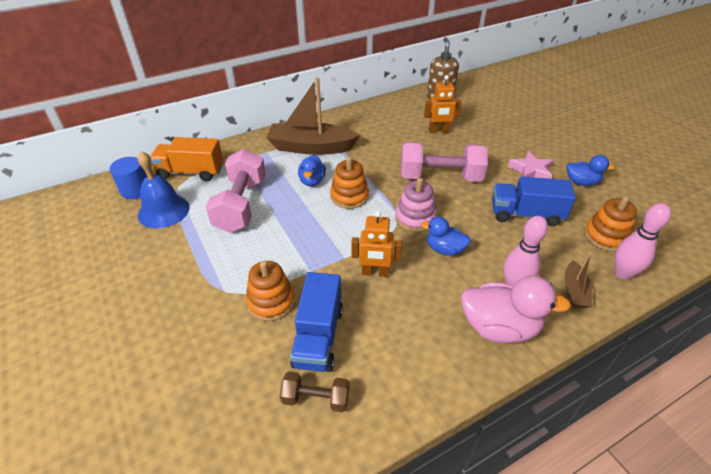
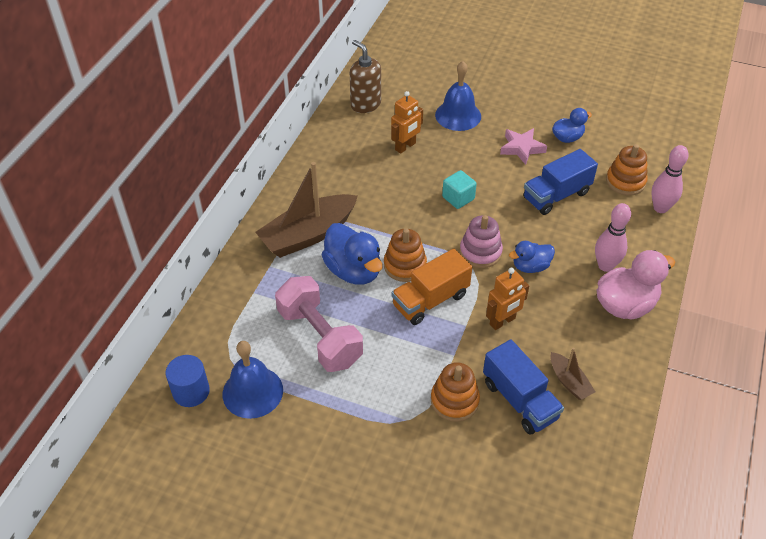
camera: 40 degrees left, 5 degrees up
orange truck [150,137,223,181] -> orange truck moved to [392,248,472,325]
brown dumbbell [280,371,349,412] -> none
blue duck [298,155,326,186] -> blue duck [321,223,383,284], size x1.68
pink dumbbell [401,142,488,182] -> turquoise cube [442,170,477,209]
brown boat [565,253,592,309] -> brown boat moved to [550,348,595,400]
none -> blue bell [435,61,481,131]

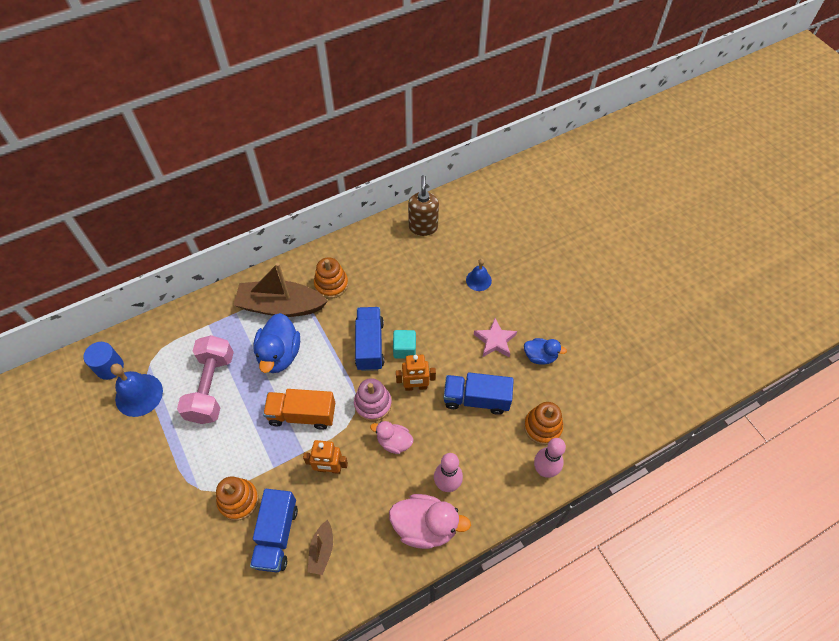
camera: 40 degrees right, 10 degrees up
orange stacking toy [384,228,427,282] -> orange stacking toy moved to [314,257,348,299]
orange robot [391,91,423,154] -> orange robot moved to [396,355,436,391]
blue bell [435,61,481,131] -> blue bell [466,259,492,291], size x0.61
blue duck [509,241,555,273] -> pink duck [370,421,413,454]
none -> blue truck [355,307,384,371]

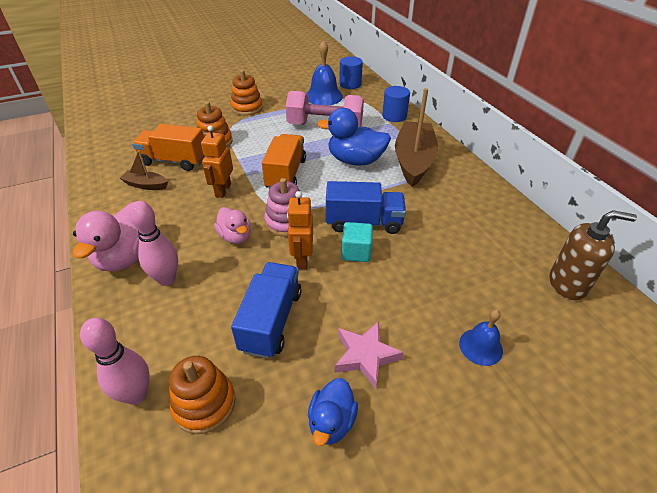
camera: 95 degrees right, 15 degrees down
blue truck [250,489,298,572] -> orange truck [132,124,205,171]
orange stacking toy [314,257,348,299] -> orange stacking toy moved to [231,70,263,116]
pink duck [370,421,413,454] -> pink duck turned 120 degrees clockwise [214,207,250,244]
none -> blue cylinder [382,86,410,122]

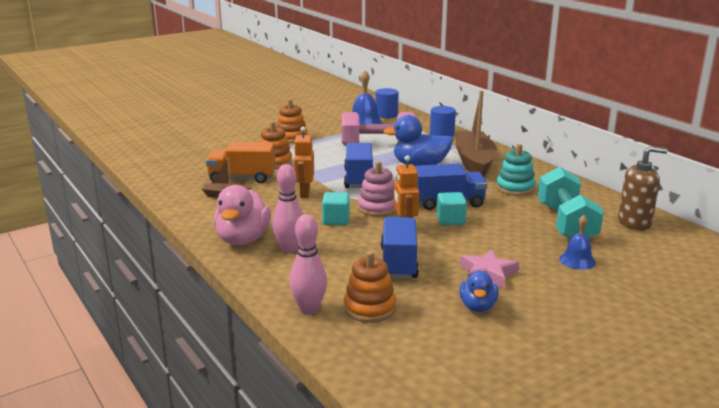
camera: 10 degrees left, 20 degrees down
pink duck [214,207,250,244] -> turquoise cube [322,192,350,225]
orange truck [262,134,306,189] -> blue truck [344,143,373,188]
none -> turquoise stacking toy [496,144,536,196]
none -> turquoise dumbbell [538,167,604,239]

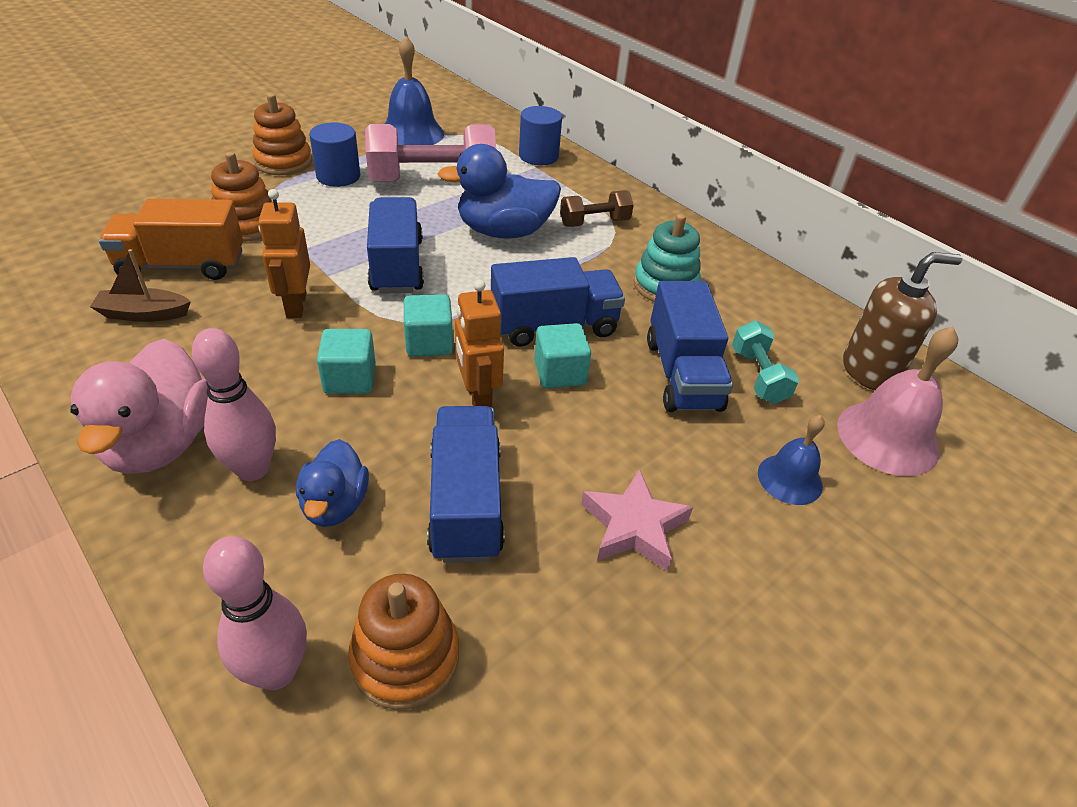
camera: 10 degrees left, 20 degrees up
pink stacking toy [358,161,396,217] -> turquoise cube [404,294,453,357]
blue cylinder [375,88,399,118] -> blue cylinder moved to [309,123,360,187]
brown boat [456,90,497,177] -> brown dumbbell [560,190,634,227]
blue duck [460,270,498,312] -> blue duck moved to [296,439,369,527]
turquoise dumbbell [538,167,604,239] -> turquoise dumbbell [732,321,799,404], size x0.52
none -> blue truck [647,281,733,412]
none -> pink bell [837,326,958,476]

